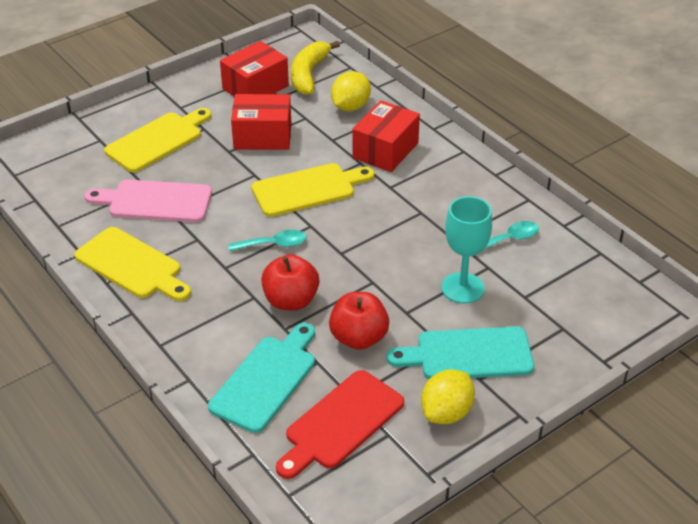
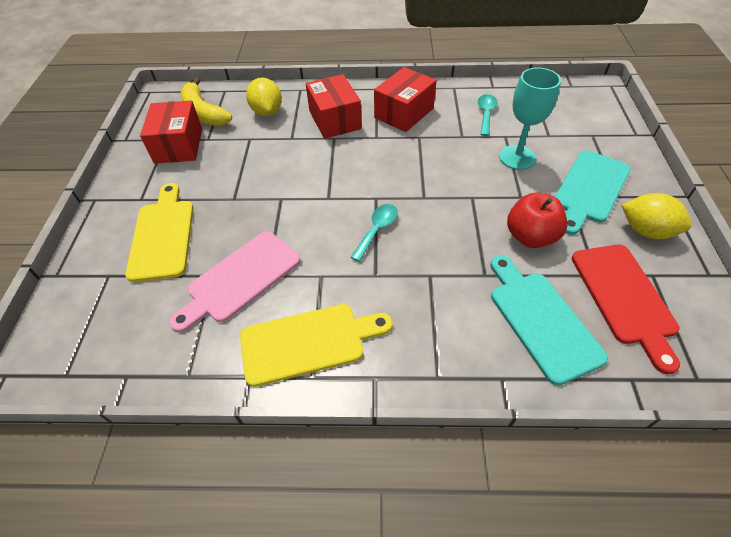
camera: 50 degrees left, 10 degrees up
red box [231,94,291,150] -> red box moved to [374,67,437,132]
yellow cutting board [251,163,375,217] -> none
red apple [261,254,319,310] -> none
yellow lemon [421,369,475,424] -> yellow lemon turned 45 degrees counterclockwise [622,193,692,239]

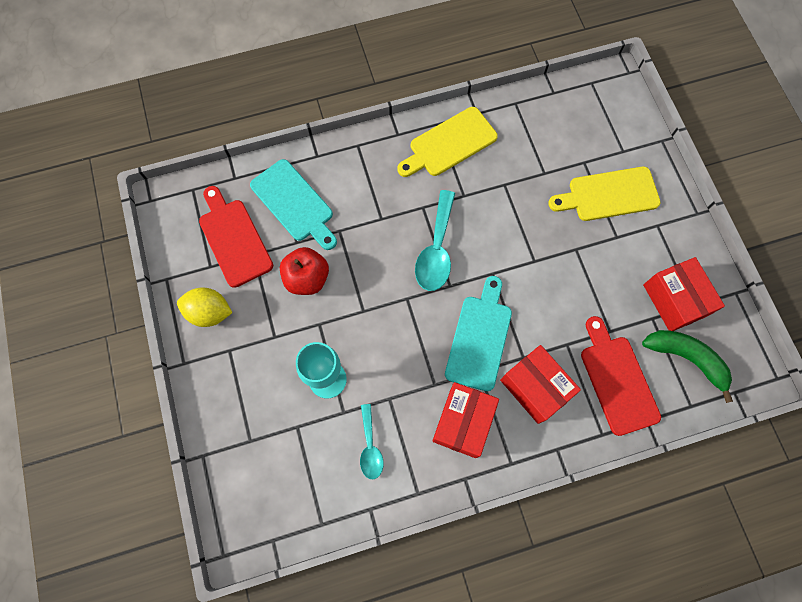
camera: 160 degrees right, 20 degrees up
yellow cutting board [125,183,194,282] -> yellow cutting board turned 105 degrees clockwise [548,167,661,221]
pink cutting board [169,231,301,332] -> none
yellow banana [181,77,232,126] -> green banana [642,330,733,403]
yellow lemon [246,78,282,116] -> red cutting board [581,316,661,436]
turquoise spoon [351,204,398,262] -> turquoise spoon [415,190,455,291], size x1.65
turquoise cutting board [554,150,631,235] -> turquoise cutting board moved to [445,276,512,391]

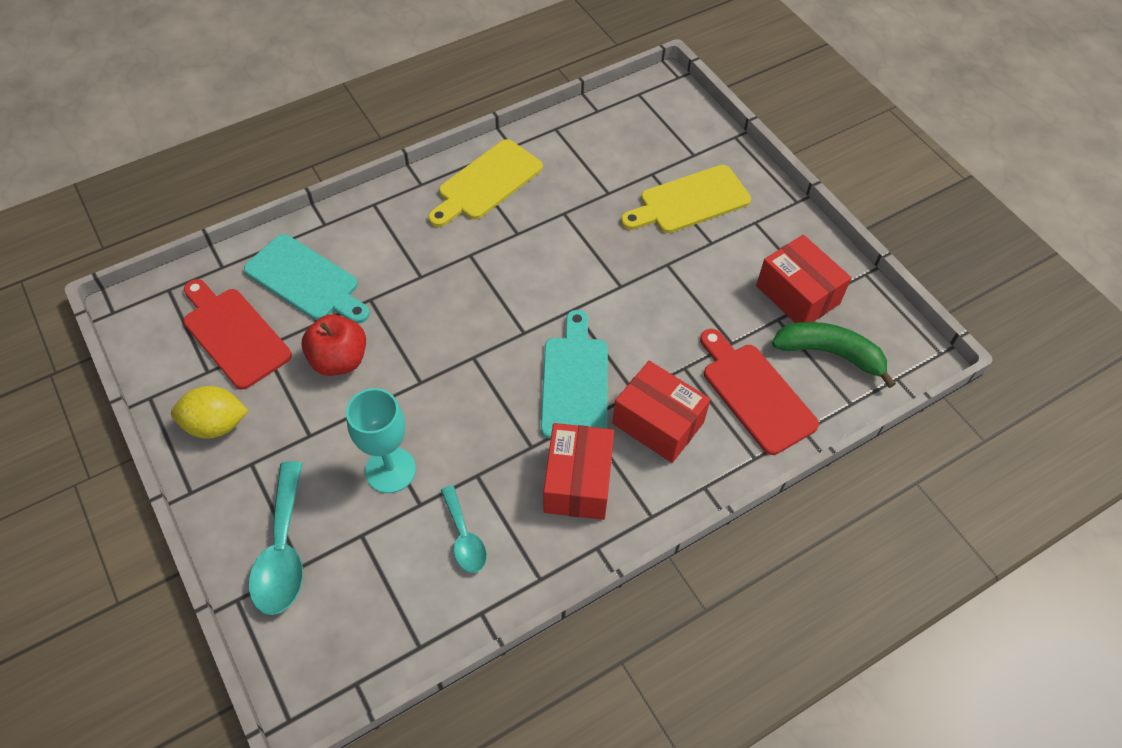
camera: 15 degrees left, 15 degrees down
turquoise spoon [415,190,455,291] -> turquoise spoon moved to [249,461,303,615]

